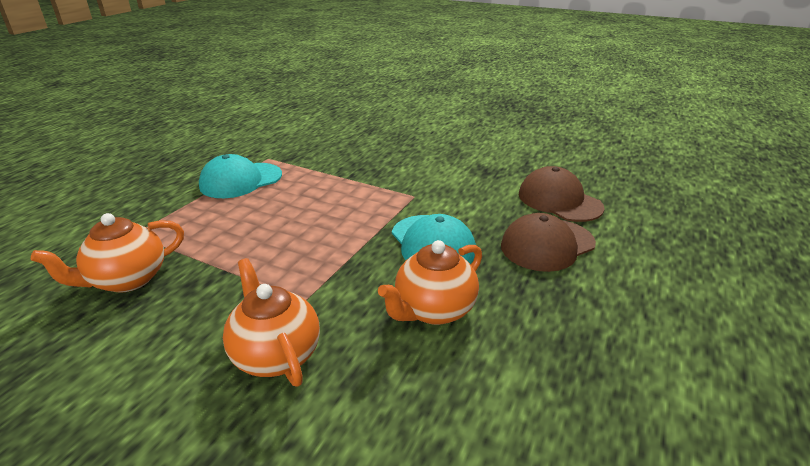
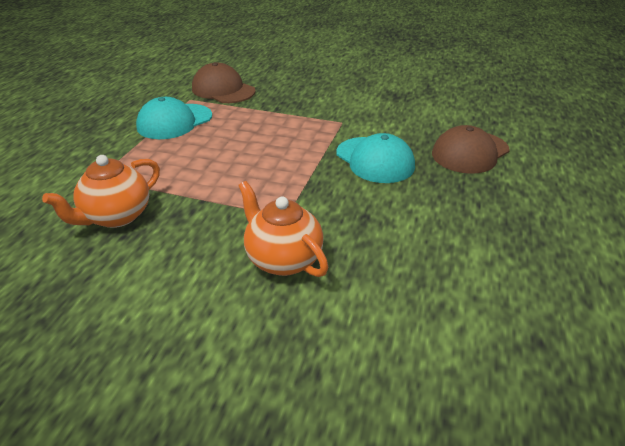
camera: 10 degrees left, 5 degrees up
orange teapot [378,240,482,325] -> none
brown cap [519,166,604,222] -> brown cap moved to [192,62,256,103]

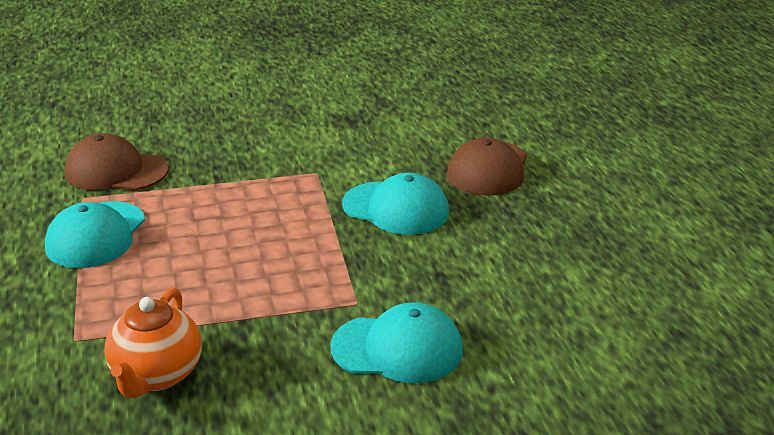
camera: 30 degrees left, 5 degrees down
orange teapot [238,181,328,277] -> turquoise cap [331,302,463,383]

